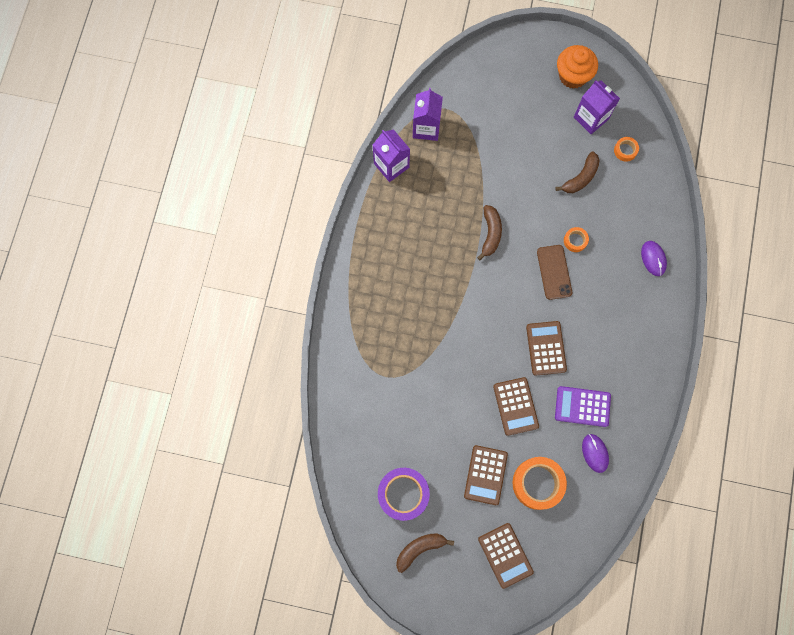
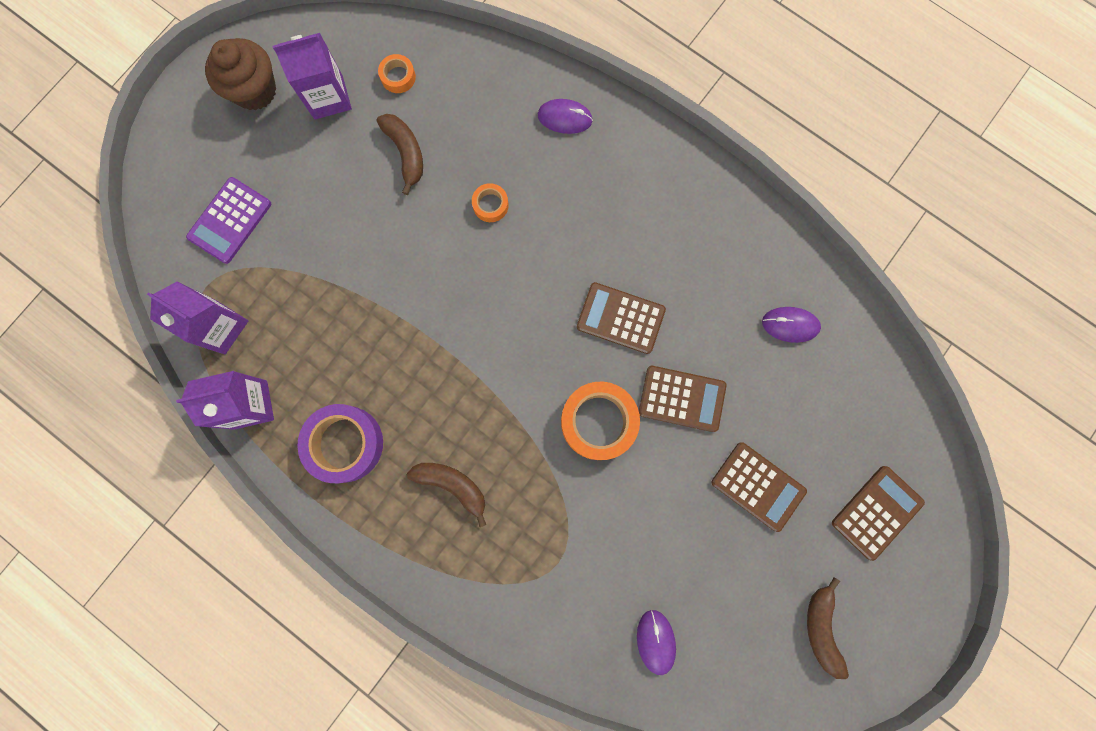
camera: 65 degrees left, 5 degrees up
purple tape [378,468,430,521] -> purple tape moved to [297,404,383,483]
brown banana [477,205,502,260] -> brown banana moved to [407,463,486,527]
brown calculator [478,523,534,589] -> brown calculator turned 45 degrees counterclockwise [832,466,925,561]
orange tape [512,457,567,510] -> orange tape moved to [561,381,640,460]
brown phone [537,245,572,300] -> none
purple calculator [555,386,611,427] -> purple calculator moved to [186,177,271,264]
orange cupcake [557,45,598,89] -> brown cupcake [205,38,276,110]
none -> purple mouse [637,610,676,675]

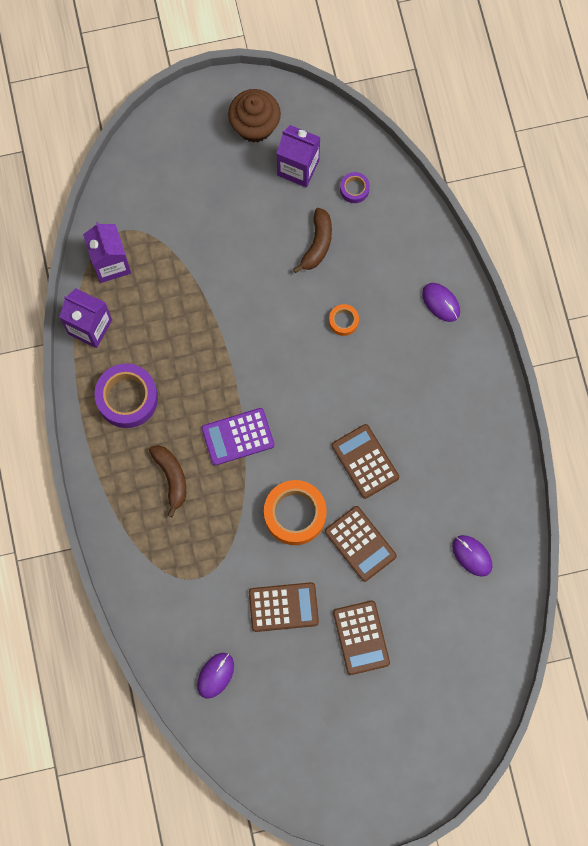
camera: 40 degrees right, 5 degrees down
purple calculator [186,177,271,264] -> purple calculator moved to [201,408,275,466]
orange tape [378,54,416,93] -> purple tape [340,172,370,203]
brown banana [807,577,849,679] -> none
brown calculator [832,466,925,561] -> brown calculator moved to [249,582,319,632]

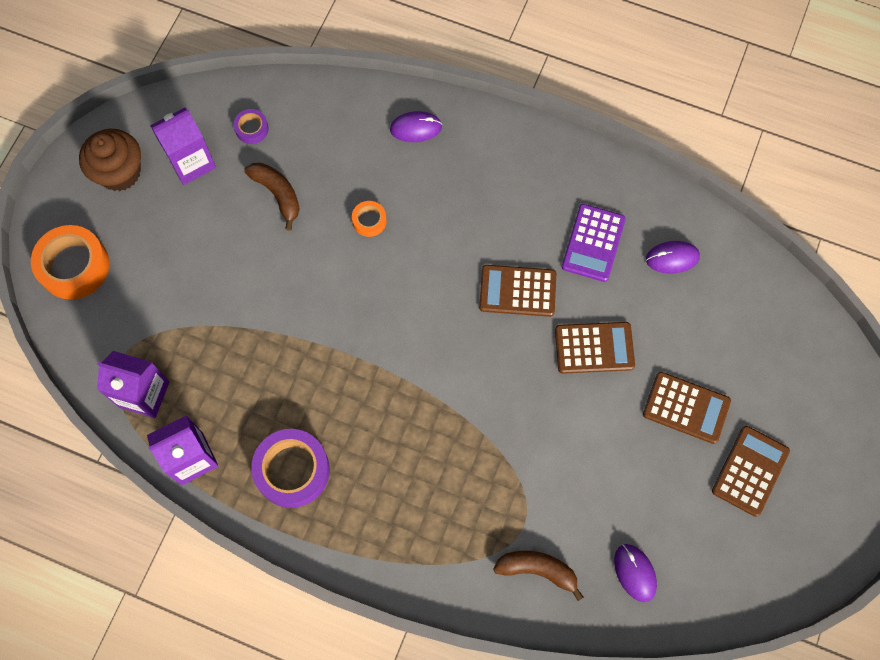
camera: 55 degrees left, 5 degrees down
brown banana [149,445,186,517] -> brown banana moved to [493,551,584,601]
purple calculator [201,408,275,466] -> purple calculator moved to [562,204,626,282]
brown calculator [249,582,319,632] -> brown calculator moved to [712,426,790,517]
orange tape [264,480,327,545] -> orange tape moved to [31,225,109,299]

